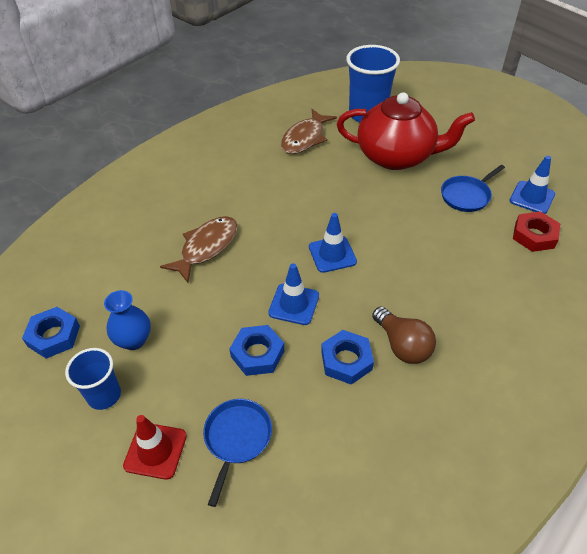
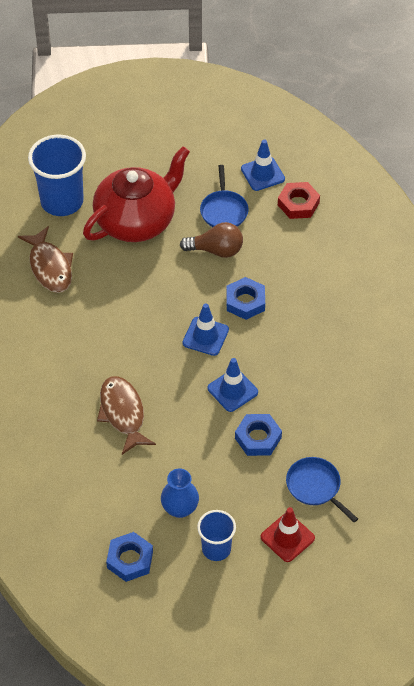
camera: 55 degrees left, 5 degrees up
blue nut [321,330,374,385] -> blue nut moved to [226,277,265,320]
brown light bulb [372,306,436,364] -> brown light bulb moved to [180,222,243,258]

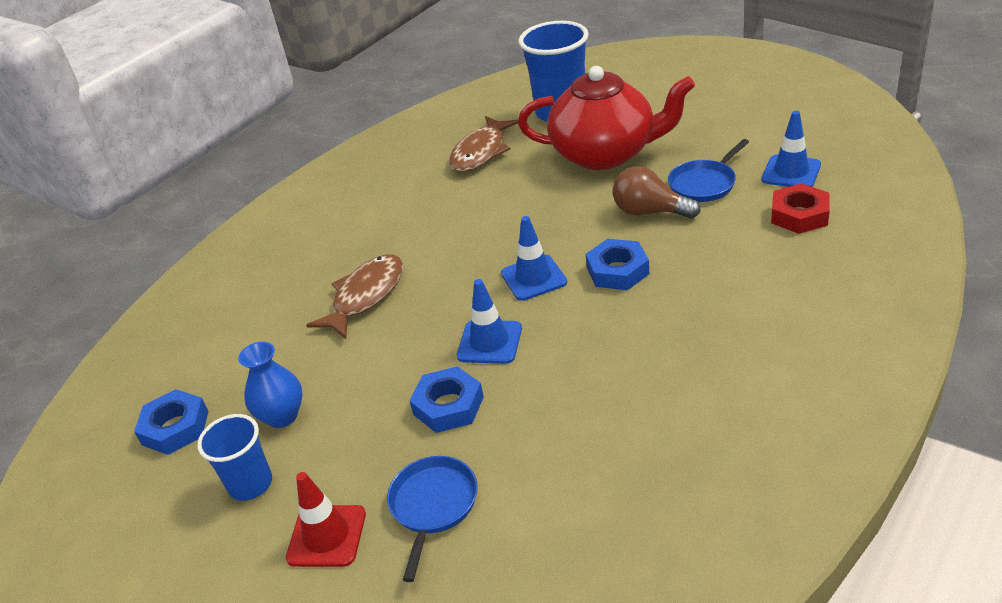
camera: 55 degrees right, 15 degrees down
brown light bulb [180,222,243,258] -> brown light bulb turned 150 degrees clockwise [613,166,701,219]

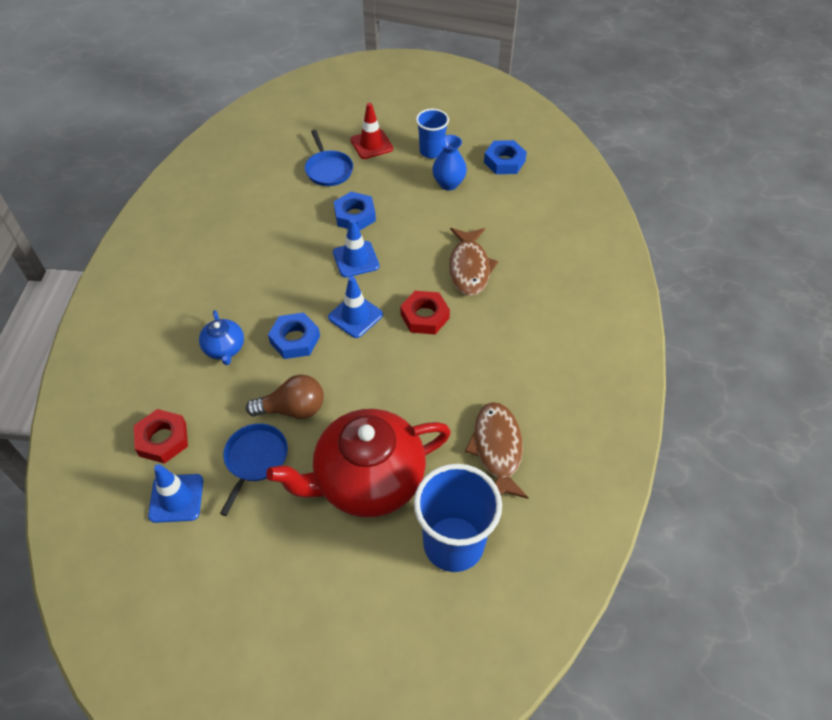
camera: 145 degrees right, 15 degrees up
none -> blue teapot [199,310,244,365]
none -> red nut [400,291,450,334]

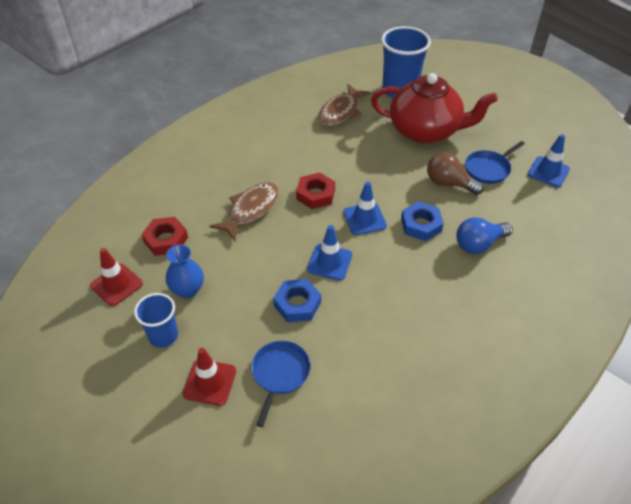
camera: 145 degrees left, 5 degrees down
red nut [134,409,188,464] -> red nut moved to [141,217,188,256]
blue teapot [199,310,244,365] -> blue light bulb [456,217,513,254]
blue nut [484,140,527,174] -> red traffic cone [90,248,143,306]

